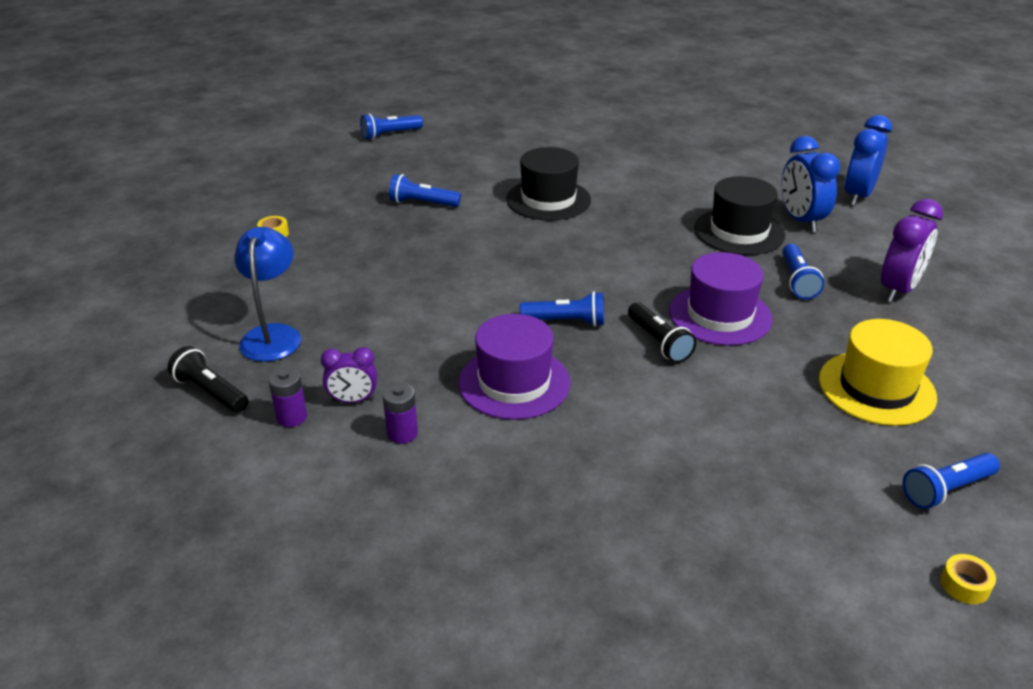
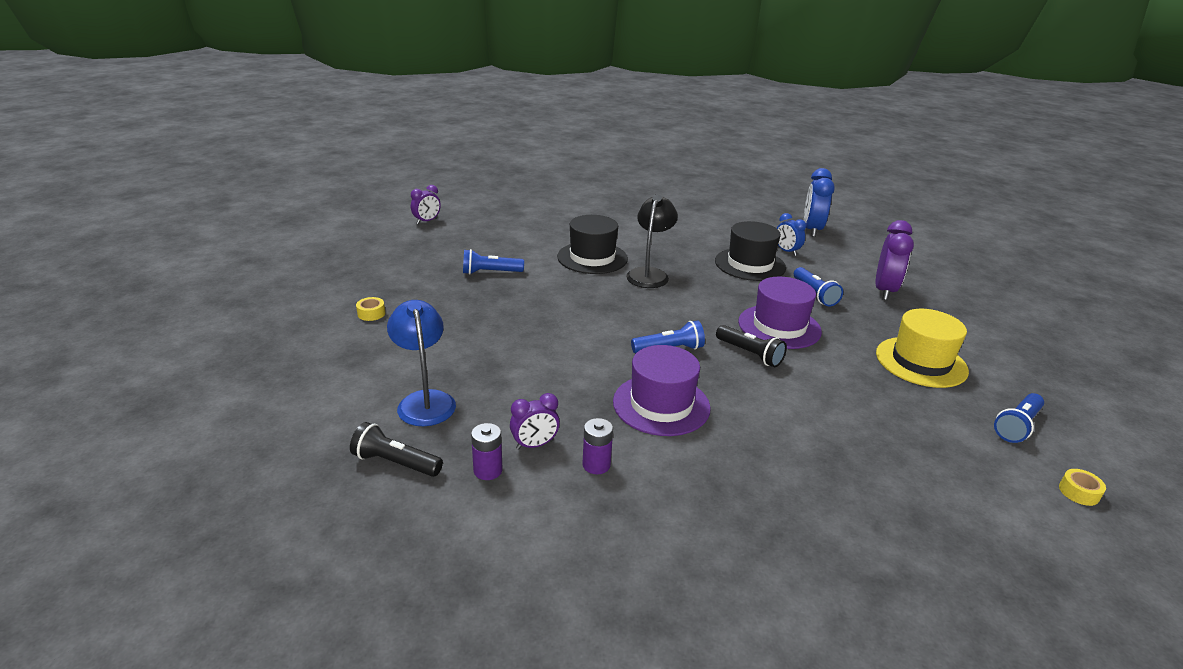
camera: 20 degrees left, 5 degrees down
blue flashlight [360,114,423,140] -> purple clock [411,185,441,224]
blue clock [782,136,840,232] -> blue clock [777,213,806,256], size x0.60
none -> black lamp [626,195,678,288]

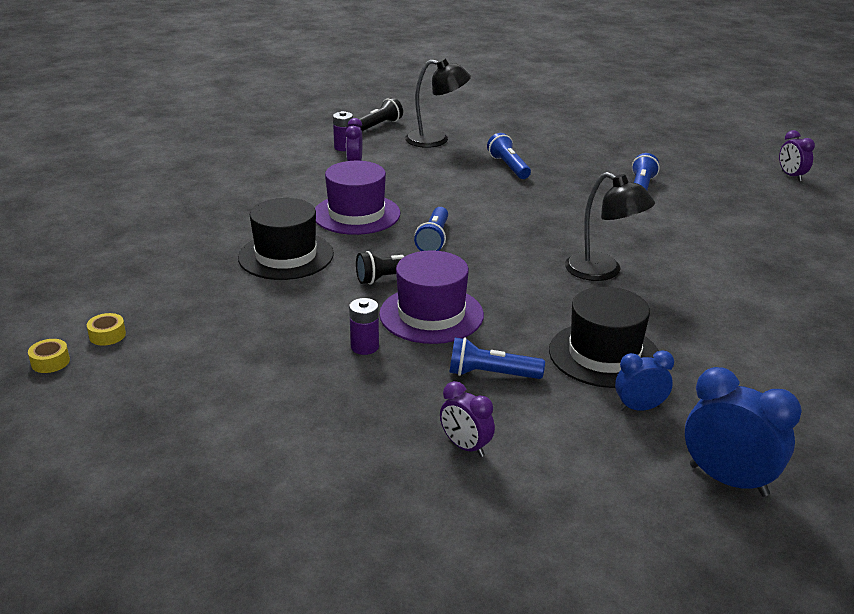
camera: 115 degrees right, 0 degrees up
yellow tape [356,297,385,321] -> yellow tape moved to [87,313,126,346]
blue lamp [387,300,456,426] -> black lamp [405,58,471,148]
black hat [557,215,628,274] -> black hat moved to [238,198,334,280]
purple battery [582,418,613,474] -> purple battery moved to [349,298,379,355]
purple clock [875,220,914,300] -> purple clock [440,381,495,457], size x0.60
yellow hat [876,309,969,388] -> none
blue flashlight [994,393,1044,443] -> blue flashlight moved to [487,133,531,179]

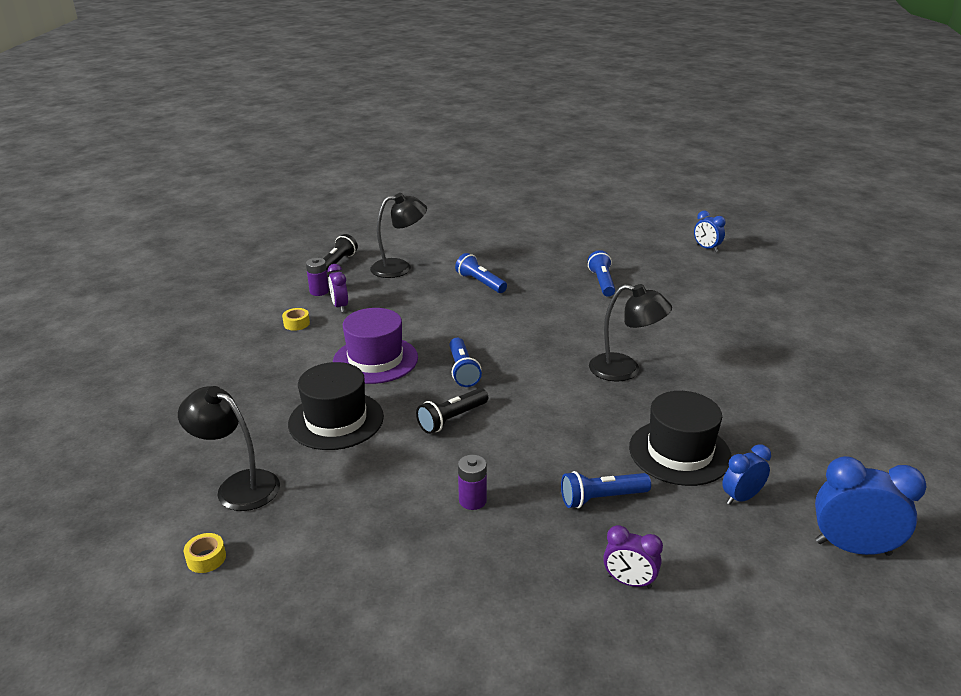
camera: 20 degrees left, 0 degrees up
yellow tape [28,339,70,373] -> yellow tape moved to [282,308,310,331]
purple hat [379,250,484,344] -> none
purple clock [779,130,815,182] -> blue clock [694,210,726,252]
none -> black lamp [178,386,280,511]

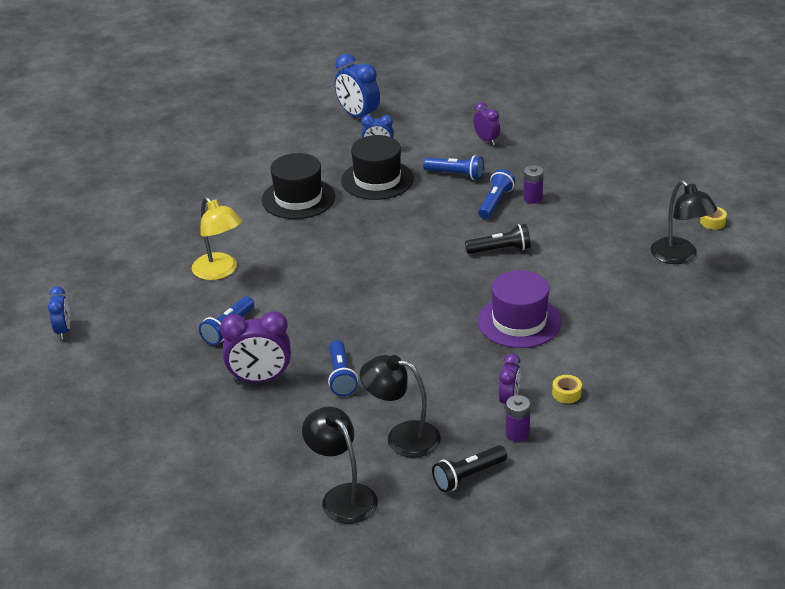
camera: 145 degrees left, 5 degrees up
black hat [288,362,384,450] -> black hat moved to [262,153,335,219]
blue flashlight [449,338,482,387] -> blue flashlight moved to [478,169,515,219]
black lamp [589,284,672,381] -> black lamp moved to [302,406,378,524]
none -> yellow lamp [192,197,242,280]
none -> purple clock [220,311,291,383]

